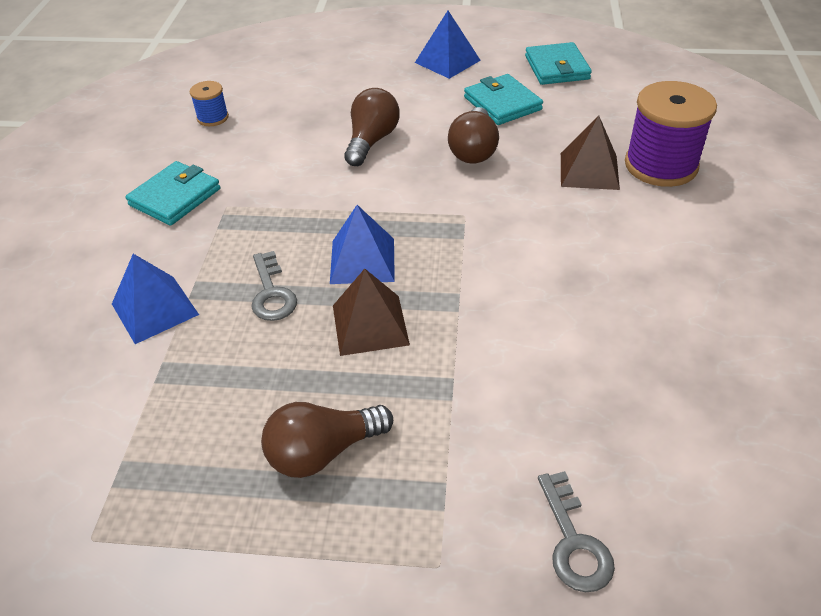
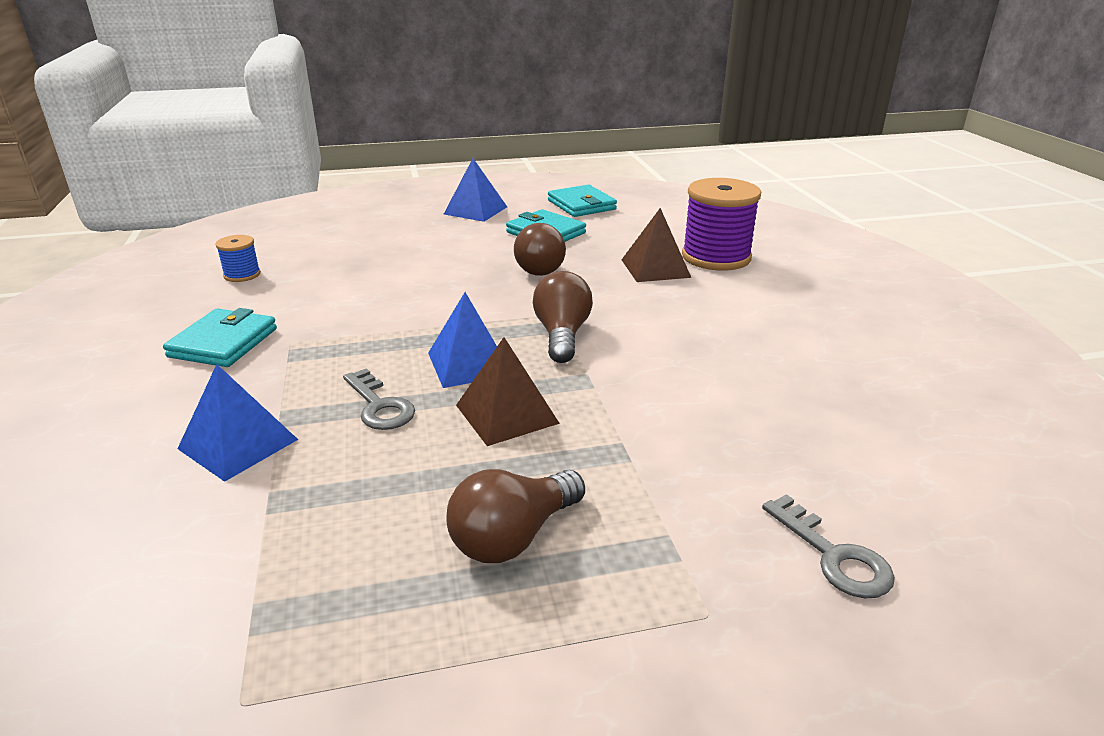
camera: 20 degrees left, 15 degrees down
brown light bulb [344,88,400,166] -> brown light bulb moved to [533,271,593,363]

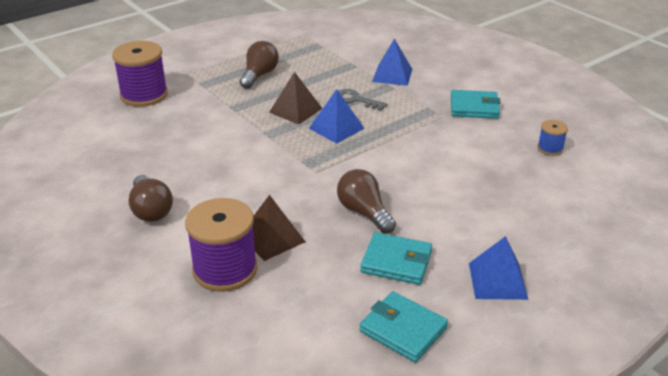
camera: 155 degrees right, 5 degrees up
turquoise wallet [163,308,277,367] -> turquoise wallet turned 75 degrees counterclockwise [451,90,501,119]
brown light bulb [533,271,593,363] -> brown light bulb moved to [128,175,173,222]
grey key [762,494,895,599] -> purple spool [112,41,168,107]

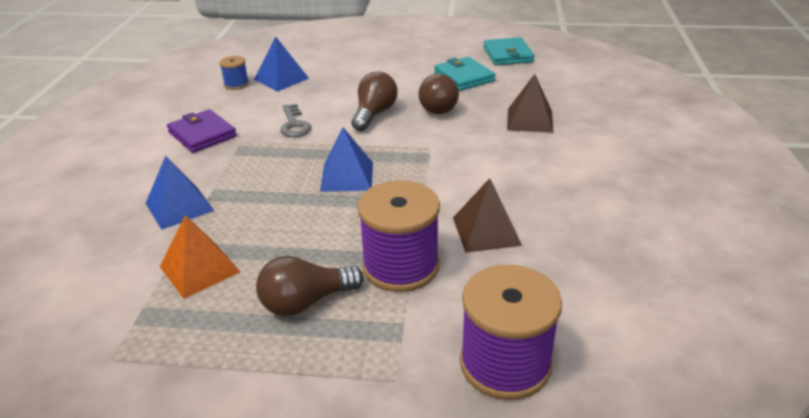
camera: 135 degrees left, 0 degrees up
brown light bulb [128,175,173,222] -> brown light bulb moved to [352,71,397,131]
purple spool [185,198,258,292] -> purple spool moved to [358,180,440,292]
brown pyramid [269,72,323,125] -> brown pyramid moved to [453,178,522,253]
grey key [339,89,388,111] -> grey key moved to [280,103,311,137]
turquoise wallet [451,90,501,119] -> purple wallet [167,109,237,153]
blue pyramid [469,236,529,300] -> blue pyramid moved to [254,36,309,92]
none -> orange pyramid [160,215,240,299]

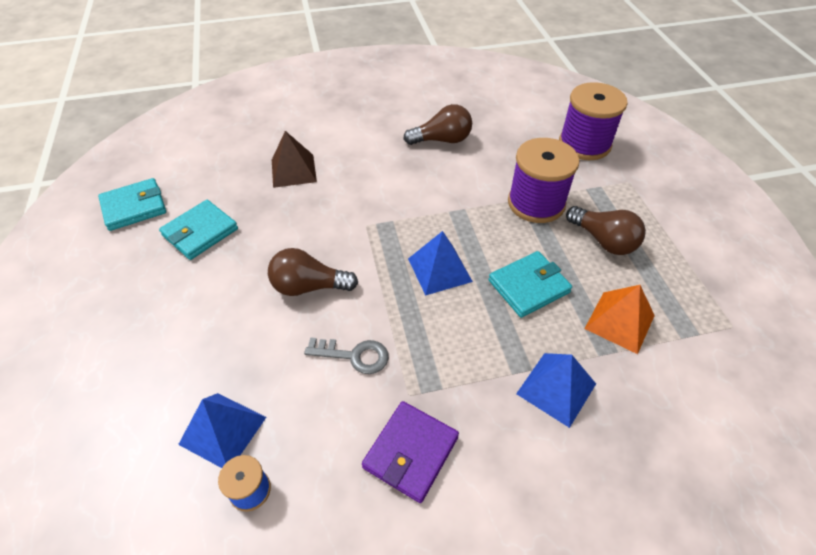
camera: 110 degrees left, 15 degrees up
grey key [280,103,311,137] -> grey key turned 45 degrees clockwise [304,337,389,374]
brown light bulb [419,74,459,114] -> brown light bulb moved to [403,104,472,145]
brown pyramid [453,178,522,253] -> none
none -> turquoise wallet [489,251,572,318]

